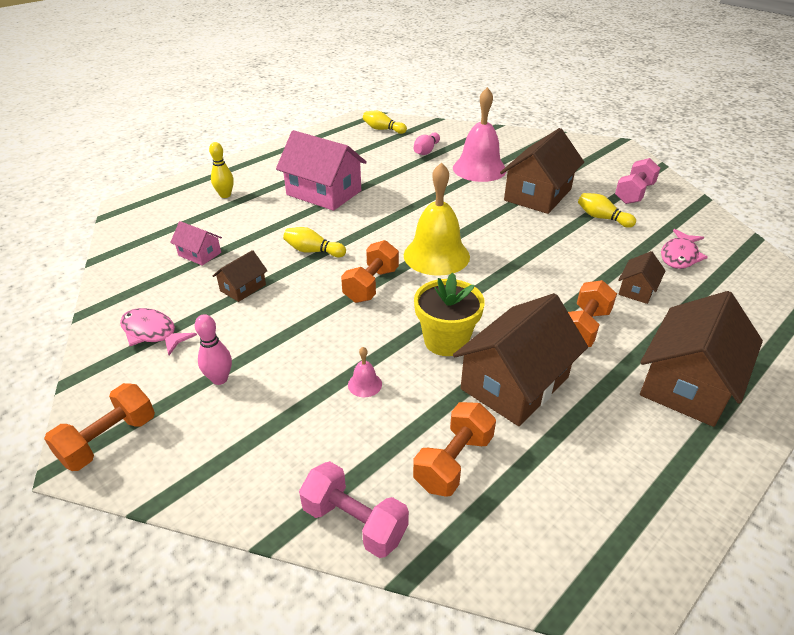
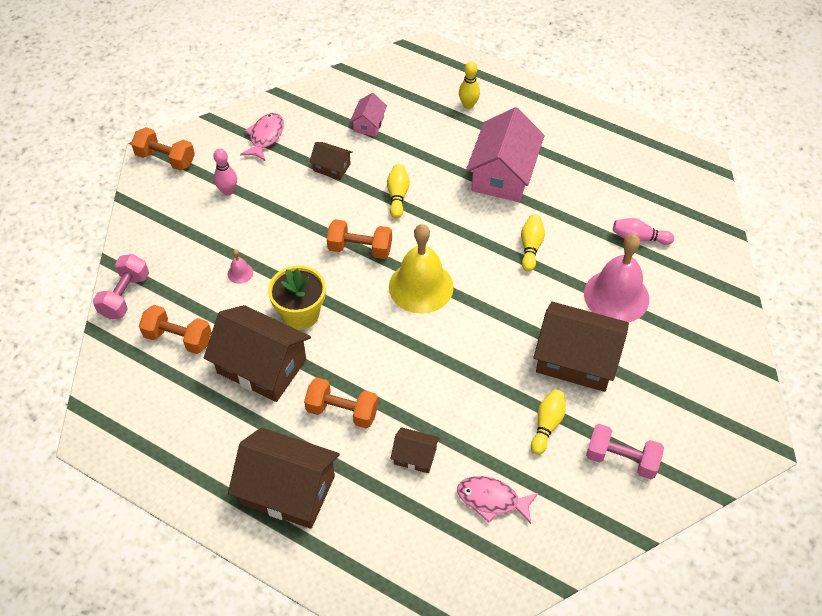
camera: 75 degrees right, 15 degrees up
yellow bowling pin [363,111,407,134] -> yellow bowling pin moved to [521,215,545,272]

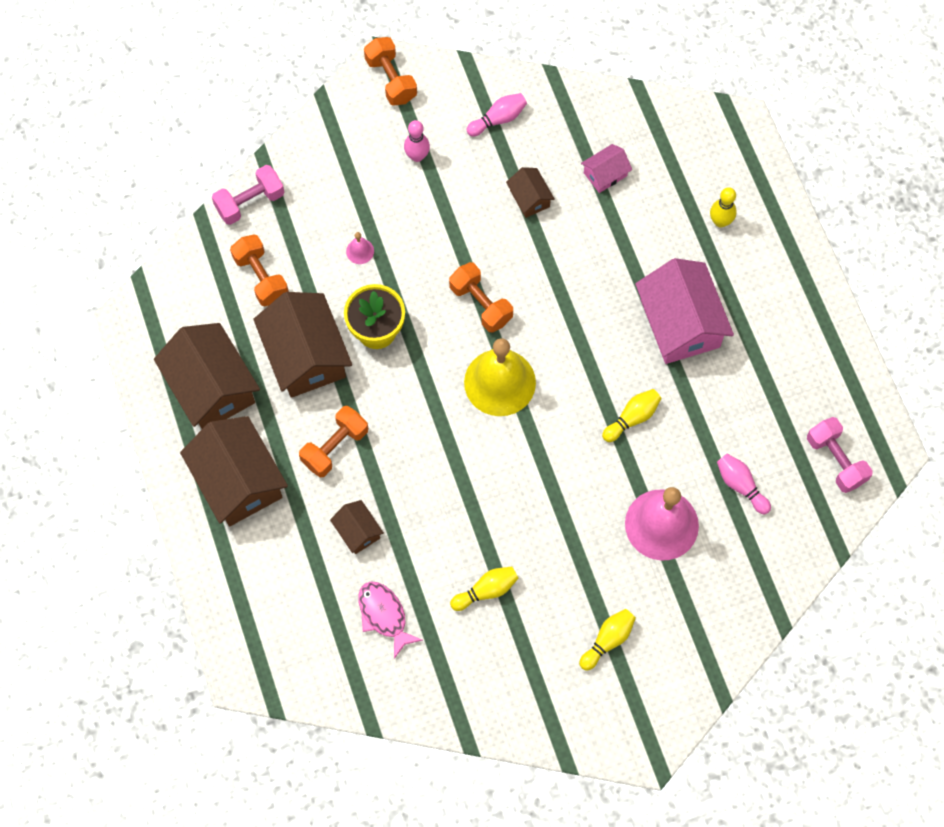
camera: 40 degrees right, 15 degrees up
pink fish [240,113,284,162] -> pink bowling pin [466,93,527,136]
orange dumbbell [304,378,378,428] -> orange dumbbell turned 75 degrees clockwise [299,406,368,477]
yellow bowling pin [387,164,410,219] -> yellow bowling pin moved to [579,609,636,671]
pink house [466,107,544,202] -> pink house turned 75 degrees counterclockwise [635,258,734,364]
brown house [533,302,629,392] -> brown house moved to [154,323,260,429]
pink dumbbell [586,424,664,479] -> pink dumbbell moved to [807,417,873,493]

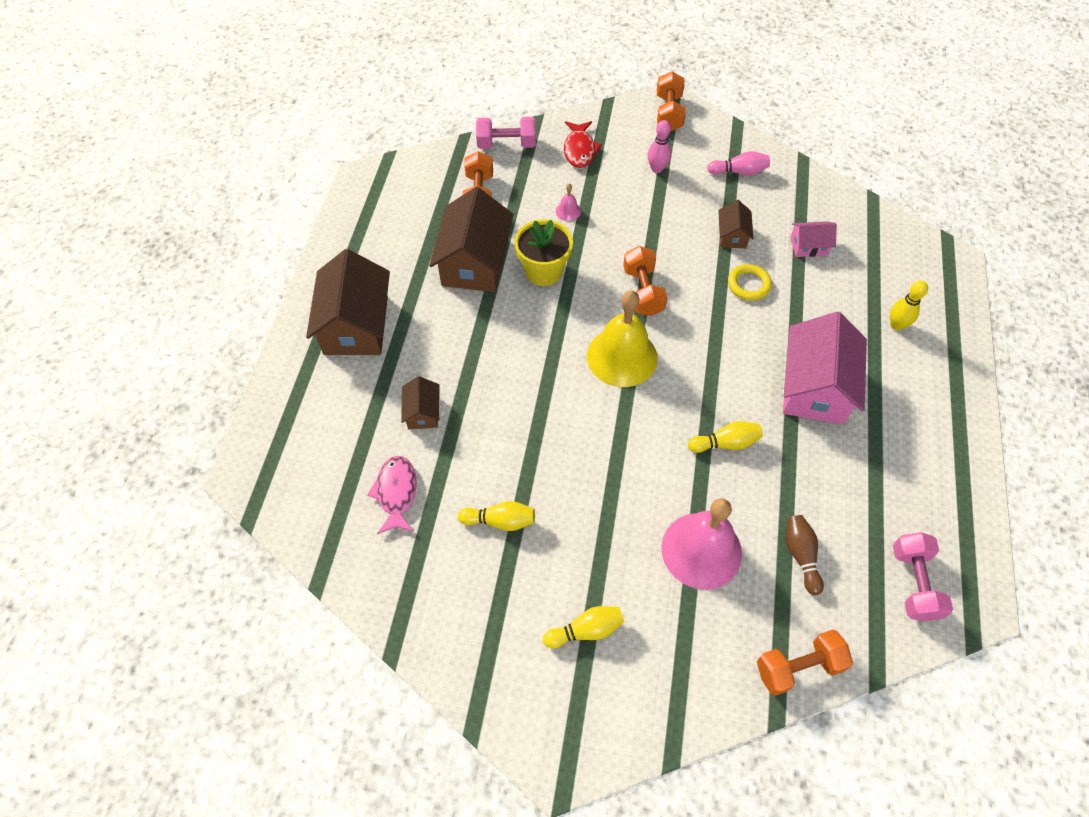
camera: 30 degrees right, 10 degrees down
brown house [154,323,260,429] -> none
orange dumbbell [299,406,368,477] -> orange dumbbell moved to [757,630,853,696]
pink bowling pin [717,454,771,514] -> brown bowling pin [786,515,824,595]
none -> red fish [564,121,602,168]
none -> yellow ring [728,264,772,301]

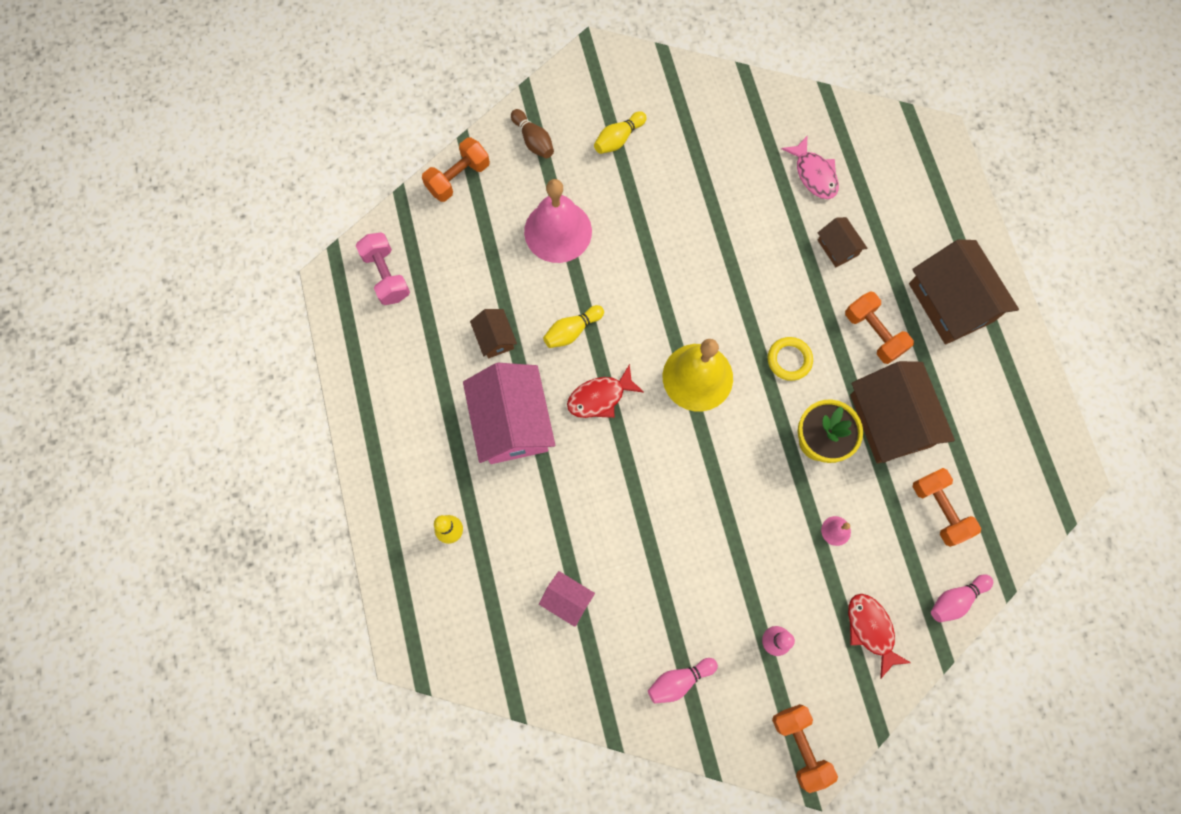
camera: 155 degrees right, 15 degrees up
yellow bowling pin [458,501,535,531] -> none
pink dumbbell [476,117,536,149] -> pink bowling pin [931,574,993,622]
orange dumbbell [623,246,668,316] -> orange dumbbell moved to [845,291,914,364]
brown house [718,200,754,248] -> brown house moved to [470,309,517,359]
yellow ring [728,264,772,301] -> yellow ring moved to [768,337,813,381]
brown bowling pin [786,515,824,595] -> brown bowling pin moved to [511,109,554,159]
pink house [790,221,837,257] -> pink house turned 60 degrees clockwise [539,571,595,627]
none -> red fish [567,364,644,418]

